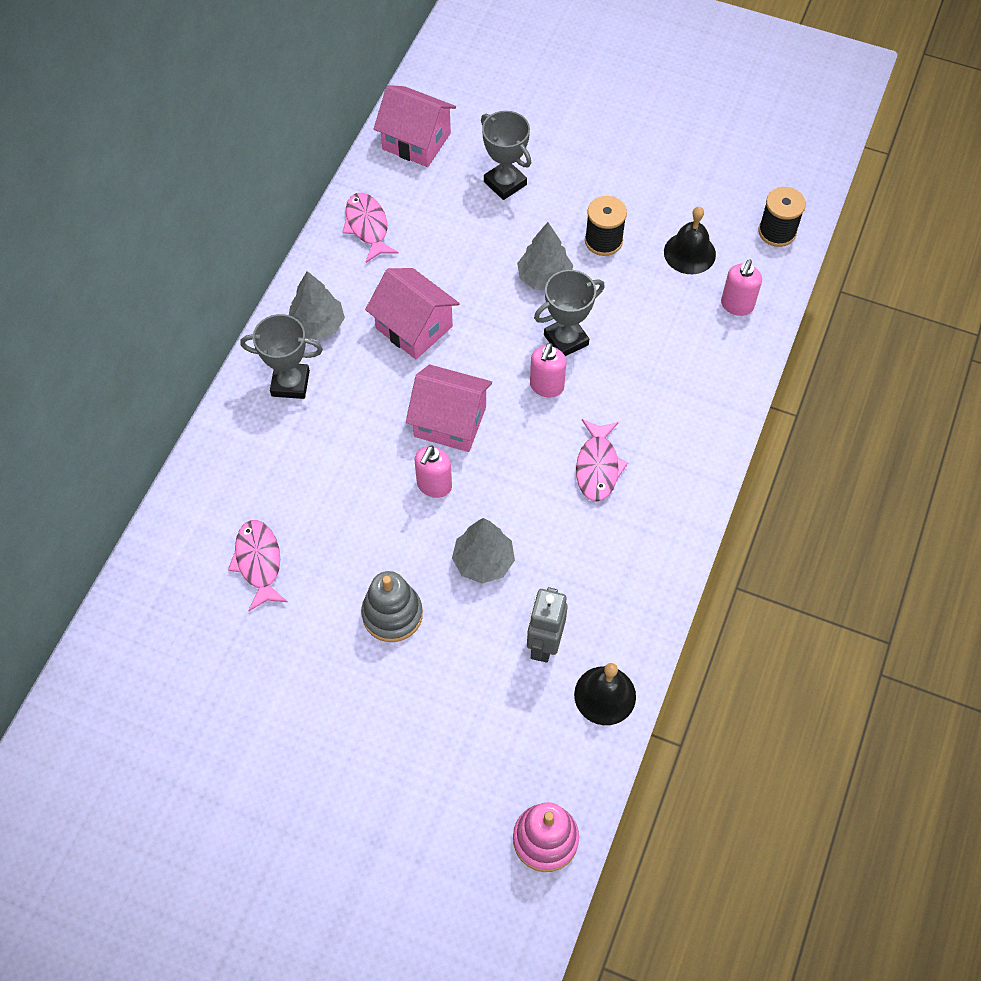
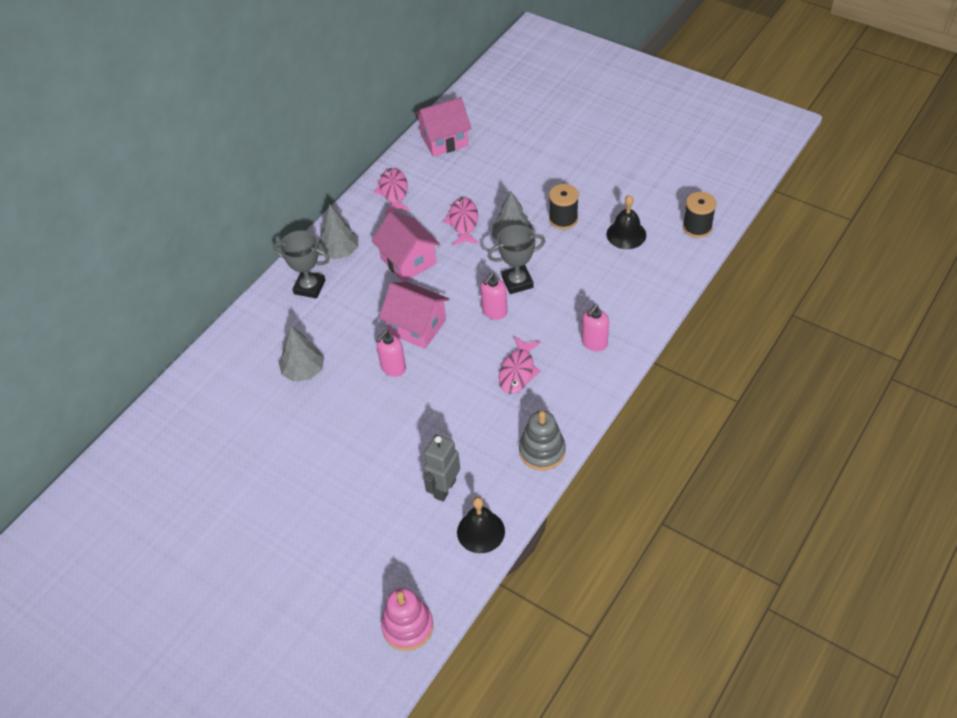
camera: 15 degrees right, 10 degrees down
pink fish [228,520,288,611] -> pink fish moved to [443,197,479,246]
grey stacking toy [361,571,423,642] -> grey stacking toy moved to [519,411,566,471]
pink house [374,85,456,167] -> pink house turned 60 degrees counterclockwise [414,97,471,157]
grey tree [452,518,515,584] -> grey tree moved to [279,326,324,382]
grey trophy [481,111,531,200] -> none
pink soap dispenser [721,259,762,316] -> pink soap dispenser moved to [582,304,609,351]

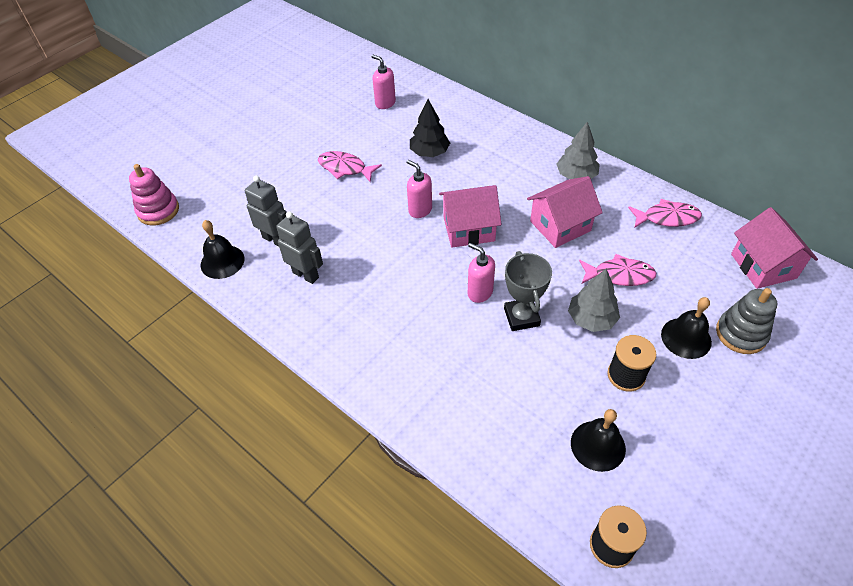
camera: 95 degrees right, 0 degrees up
grey trophy [273,230,330,299] -> none
grey tree [279,326,324,382] -> black tree [410,99,450,157]
pink house [379,282,449,349] -> pink house turned 45 degrees clockwise [439,185,502,247]
pink fish [499,336,541,394] -> pink fish moved to [318,151,382,182]
grey stacking toy [519,411,566,471] -> grey stacking toy moved to [716,288,777,354]
pink soap dispenser [582,304,609,351] -> pink soap dispenser moved to [371,55,396,109]
none -> grey robot [276,212,323,284]
none -> black bell [661,297,712,359]

